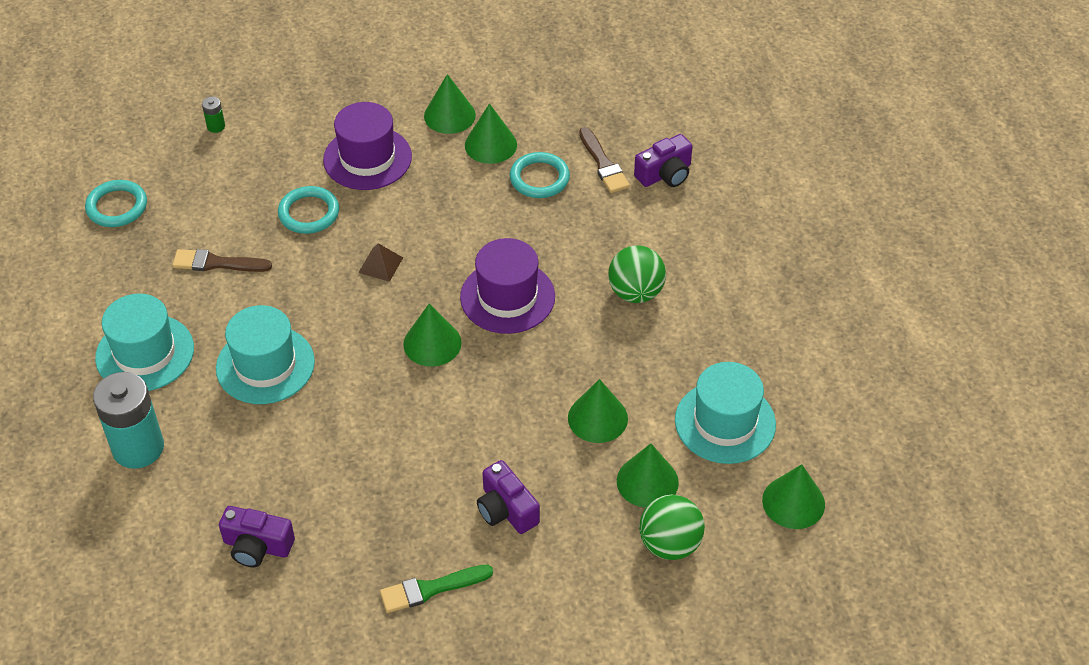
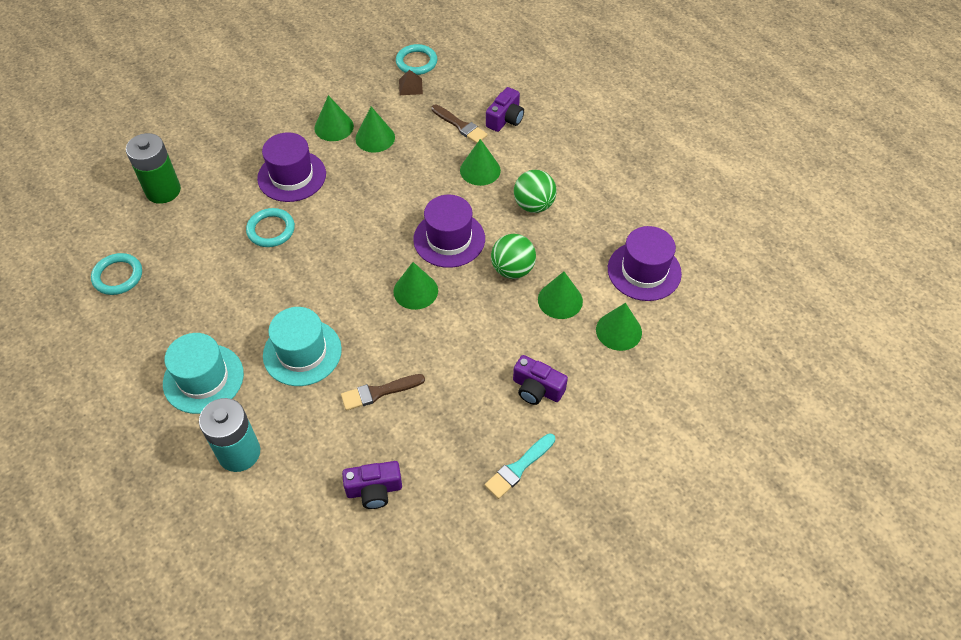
camera: 25 degrees left, 5 degrees up
brown brush [172,249,272,272] -> brown brush moved to [341,374,425,411]
green battery [202,97,225,133] -> green battery [126,133,181,204], size x2.42
brown pyramid [358,243,403,282] -> brown pyramid moved to [399,70,423,95]
green brush [380,564,493,613] -> turquoise brush [485,433,555,499]
turquoise ring [510,152,570,198] -> turquoise ring moved to [396,44,437,75]
green ball [639,495,705,560] -> green ball moved to [491,234,536,279]
turquoise hat [675,362,776,464] -> purple hat [608,226,682,301]
green cone [762,464,825,529] -> green cone moved to [460,139,501,186]

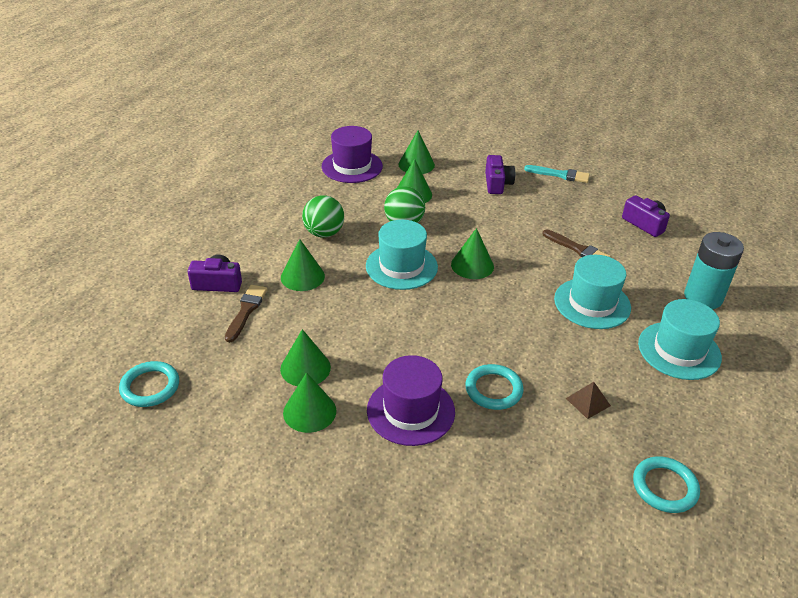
camera: 120 degrees left, 15 degrees down
green battery [126,133,181,204] -> none
brown pyramid [399,70,423,95] -> brown pyramid moved to [566,382,611,419]
purple hat [413,195,485,268] -> turquoise hat [366,220,438,290]

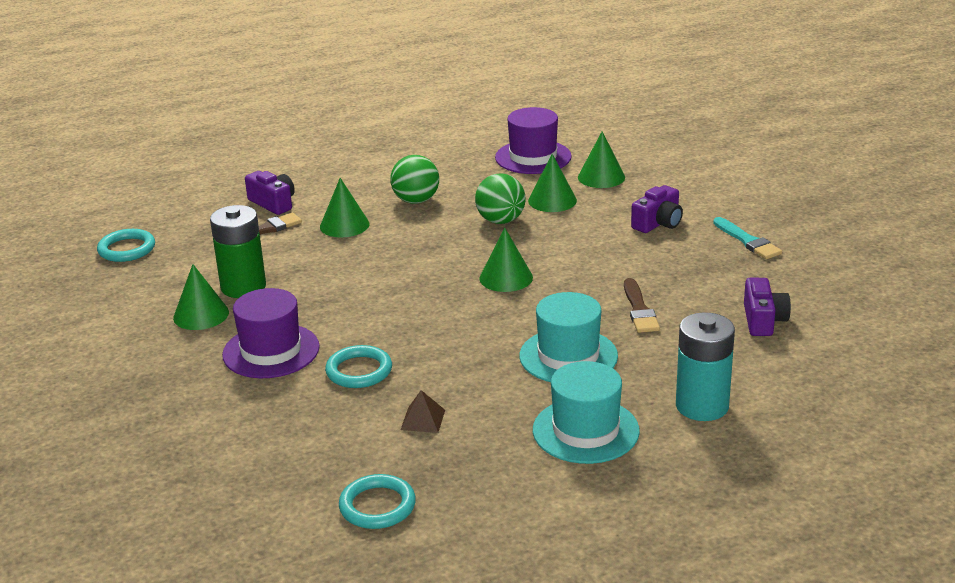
camera: 45 degrees right, 10 degrees down
green cone [280,329,331,386] -> green battery [210,205,266,298]
turquoise hat [366,220,438,290] -> none

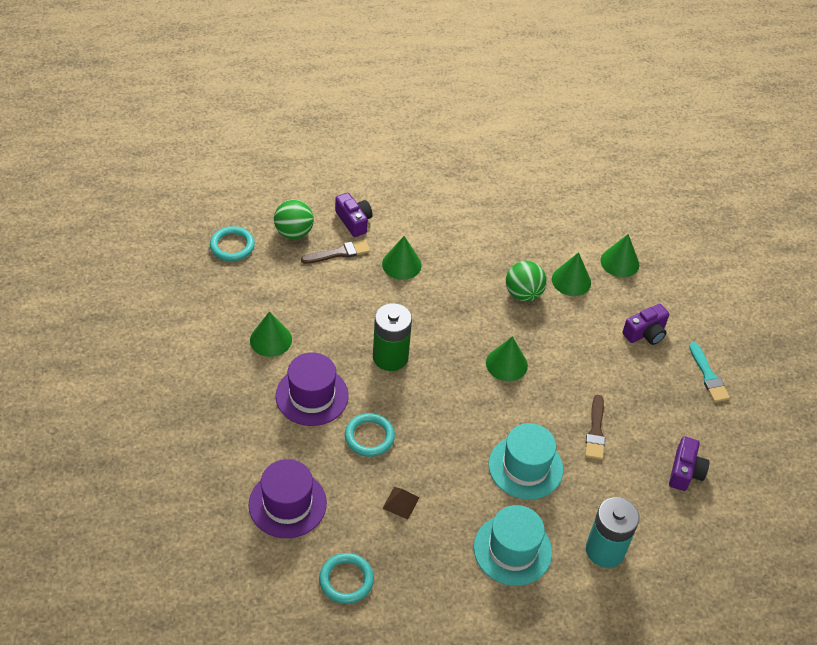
camera: 10 degrees right, 20 degrees up
green battery [210,205,266,298] -> green battery moved to [373,303,412,371]
green ball [390,155,439,204] -> green ball moved to [274,199,314,239]
purple hat [495,107,572,174] -> purple hat moved to [249,459,327,538]

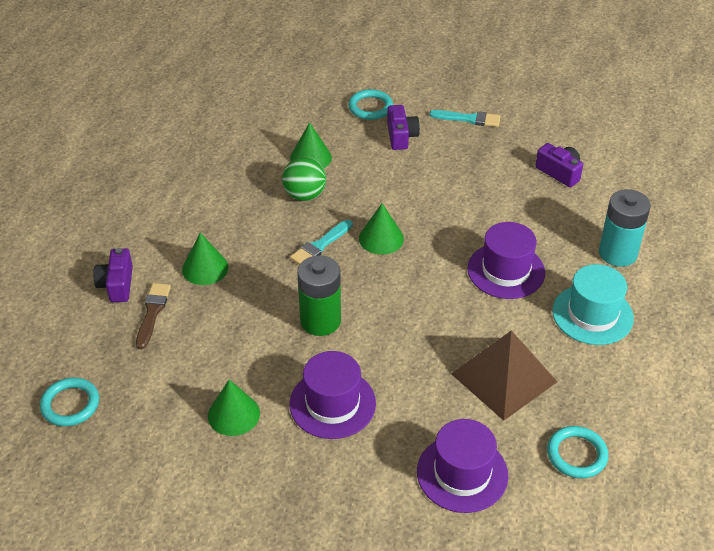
camera: 60 degrees left, 5 degrees down
green ball [274,199,314,239] -> none
purple camera [335,193,373,237] -> purple camera turned 90 degrees counterclockwise [93,248,133,302]
turquoise ring [345,413,395,457] -> turquoise ring moved to [348,89,393,120]
brown pyramid [382,487,420,519] -> brown pyramid [451,330,557,421], size x2.43
turquoise hat [488,423,563,500] -> purple hat [467,222,545,299]
brown brush [585,395,605,460] -> none
green cone [601,234,639,277] -> none
none -> turquoise brush [290,220,352,265]

